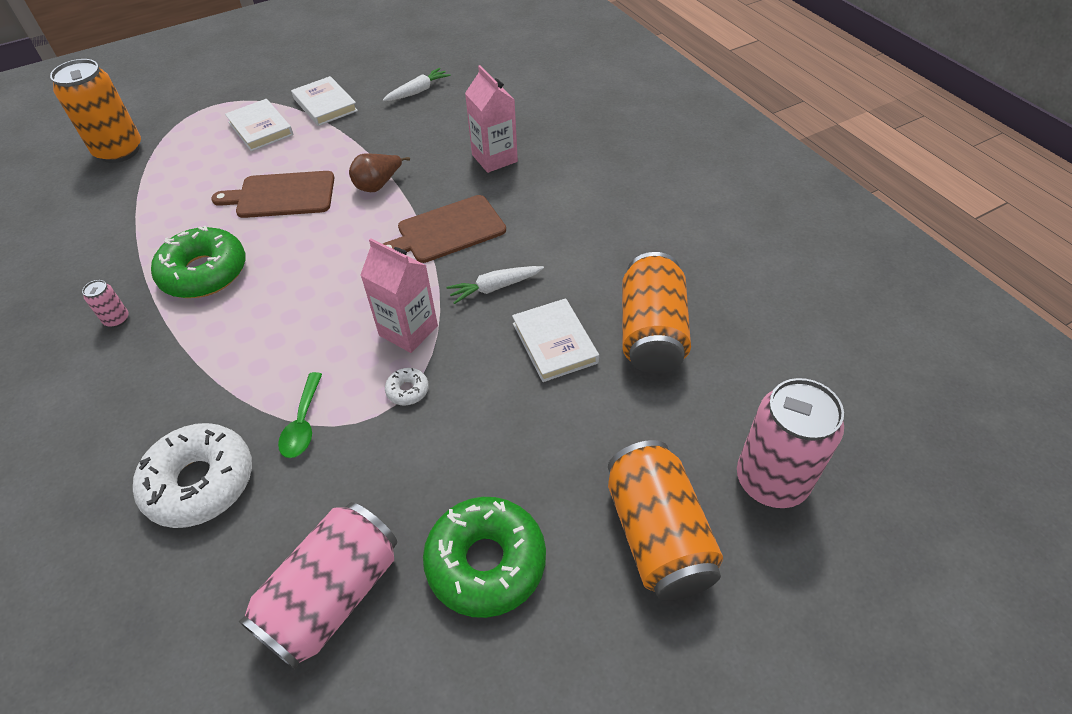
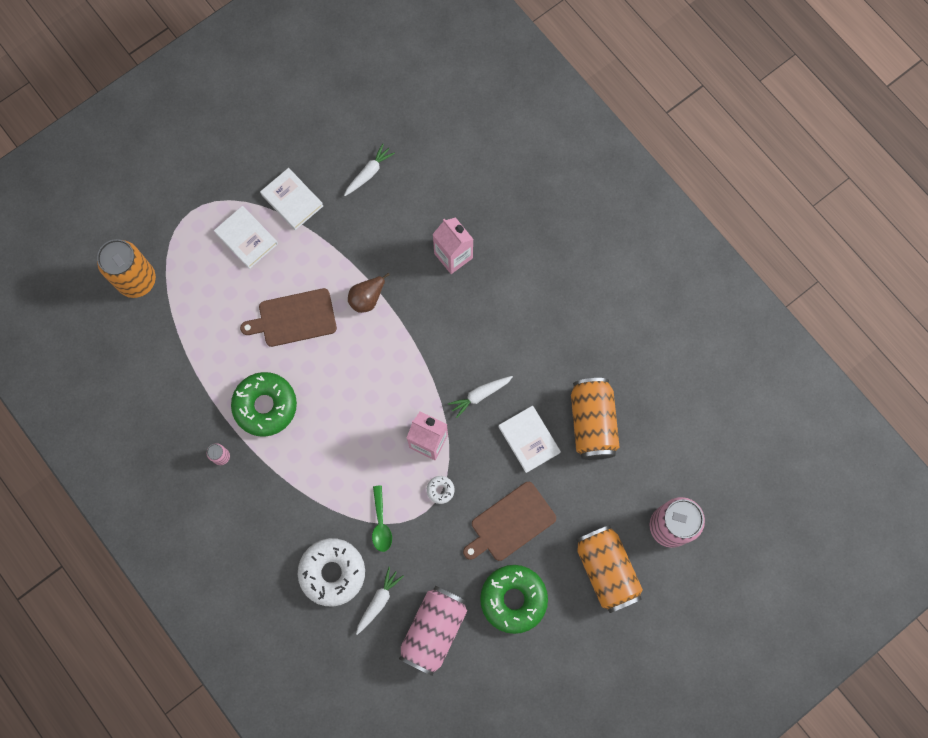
camera: 10 degrees left, 25 degrees up
brown cutting board [383,195,506,263] -> brown cutting board moved to [463,482,556,561]
none -> white carrot [356,567,404,635]

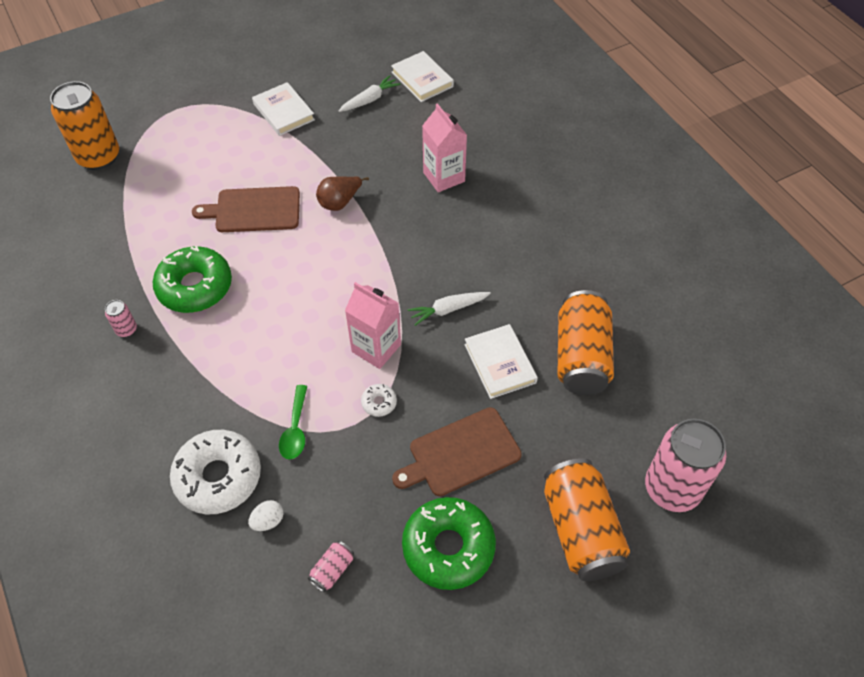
camera: 10 degrees right, 20 degrees down
white book [214,206,278,269] -> white book moved to [391,51,454,102]
white carrot [356,567,404,635] -> white egg [248,500,284,531]
pink can [399,586,467,676] -> pink can [308,541,354,592], size x0.43

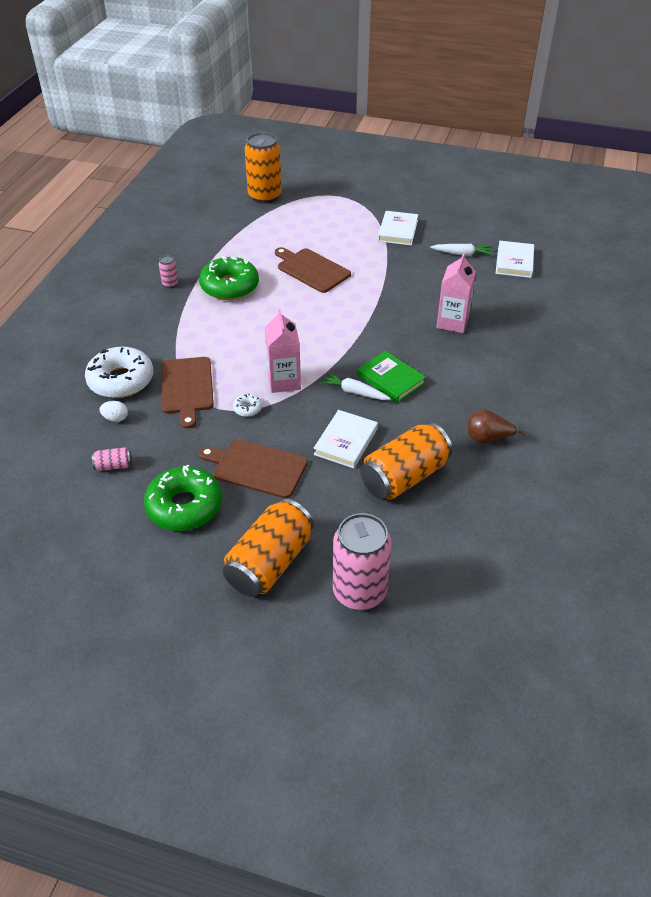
camera: 45 degrees right, 10 degrees down
green spoon [279,385,308,460] -> brown cutting board [161,357,214,429]
brown pear [316,176,369,211] -> brown pear moved to [467,409,526,443]
none -> green book [357,351,426,403]

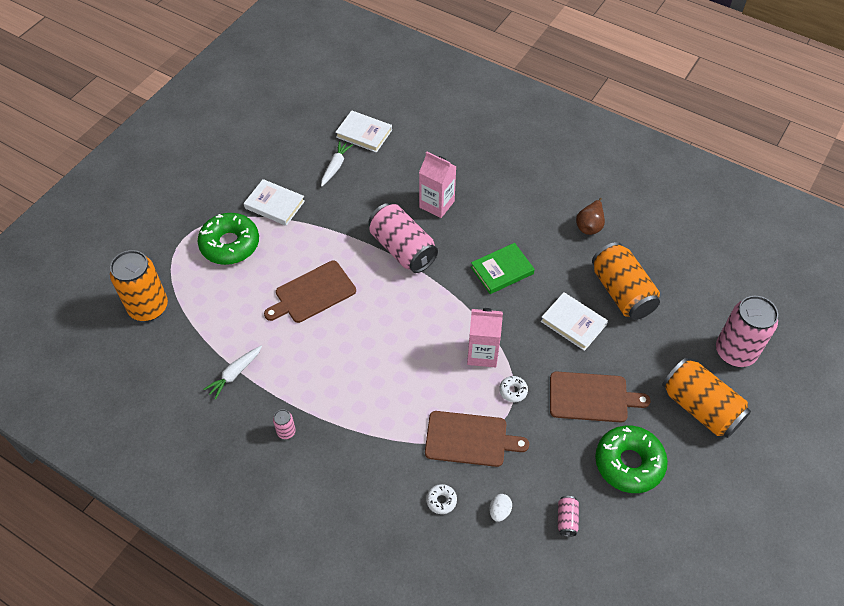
camera: 75 degrees left, 10 degrees up
white donut [85,347,153,398] -> white donut [426,484,457,514], size x0.43
green donut [199,255,259,300] -> green donut moved to [198,213,259,265]
brown cutting board [199,439,308,498] -> brown cutting board turned 120 degrees counterclockwise [550,371,651,422]
white carrot [319,372,391,400] -> white carrot moved to [203,346,262,400]
none -> pink can [369,203,438,273]

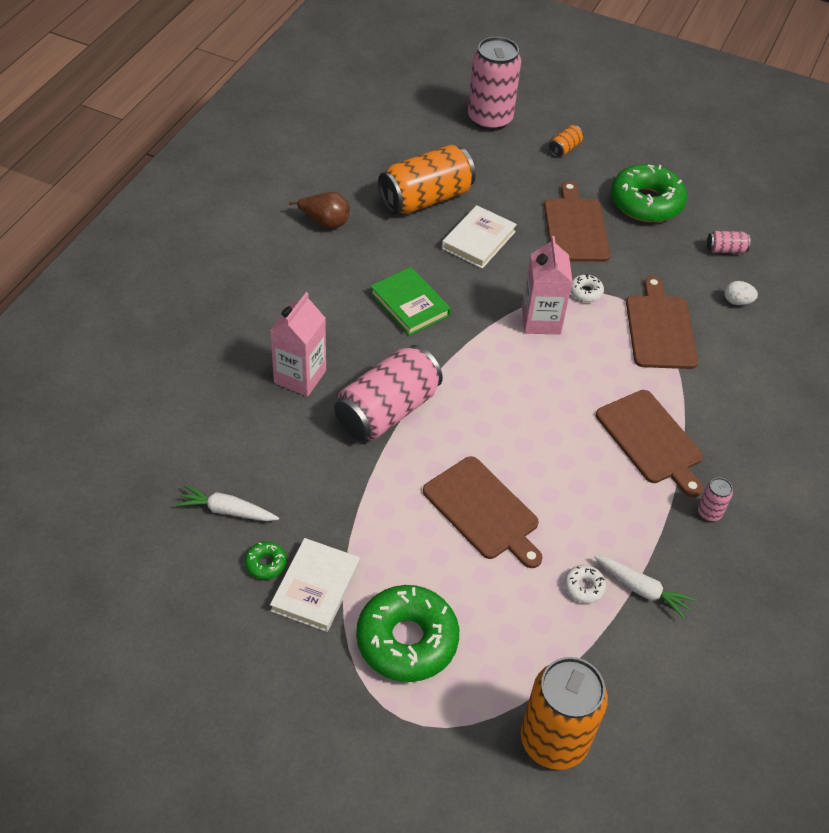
camera: 100 degrees left, 5 degrees down
white book [335,110,392,153] -> none
white donut [426,484,457,514] -> white donut moved to [564,565,606,603]
orange can [662,358,751,438] -> orange can [549,125,583,157], size x0.43
none -> green donut [245,541,287,579]
none -> brown cutting board [596,390,703,497]

